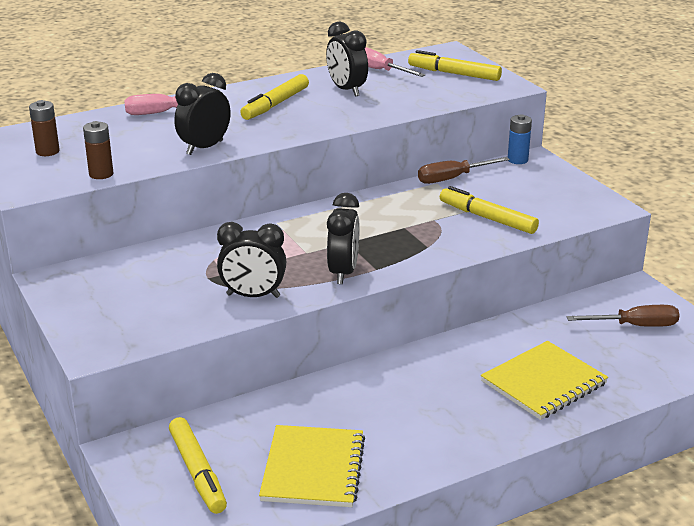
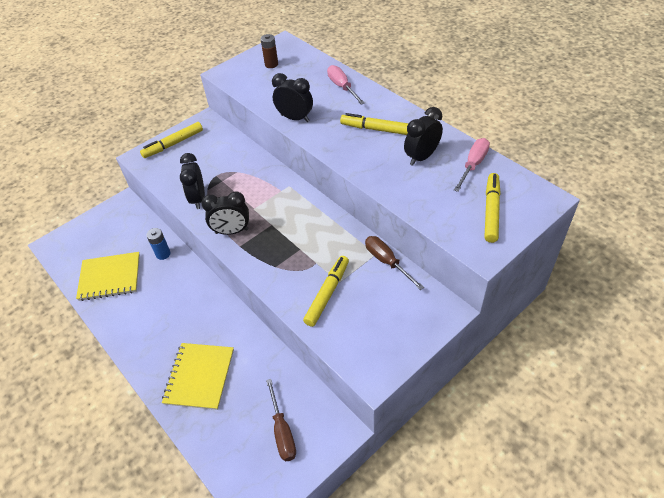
camera: 80 degrees right, 20 degrees up
brown battery [83,121,113,179] -> none
yellow marker [169,417,227,514] -> yellow marker moved to [140,122,203,158]
yellow notebook [481,341,608,420] -> yellow notebook turned 60 degrees clockwise [162,343,234,410]
blue battery [508,114,532,164] -> blue battery moved to [146,228,171,260]

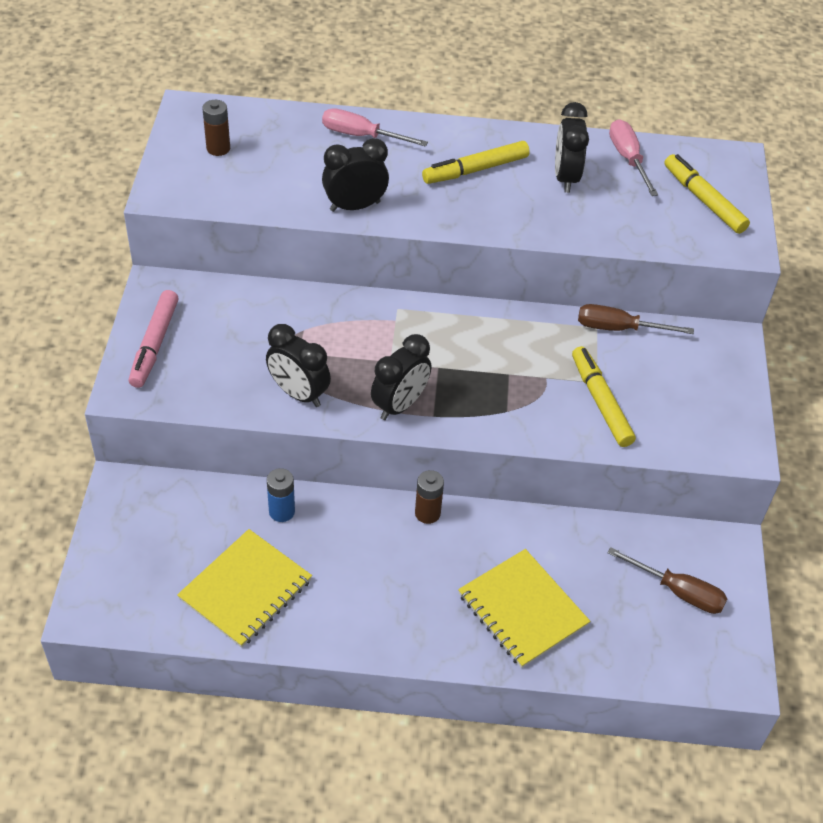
camera: 50 degrees left, 0 degrees up
yellow marker [140,122,203,158] -> pink marker [128,290,179,388]
none -> brown battery [415,470,444,524]

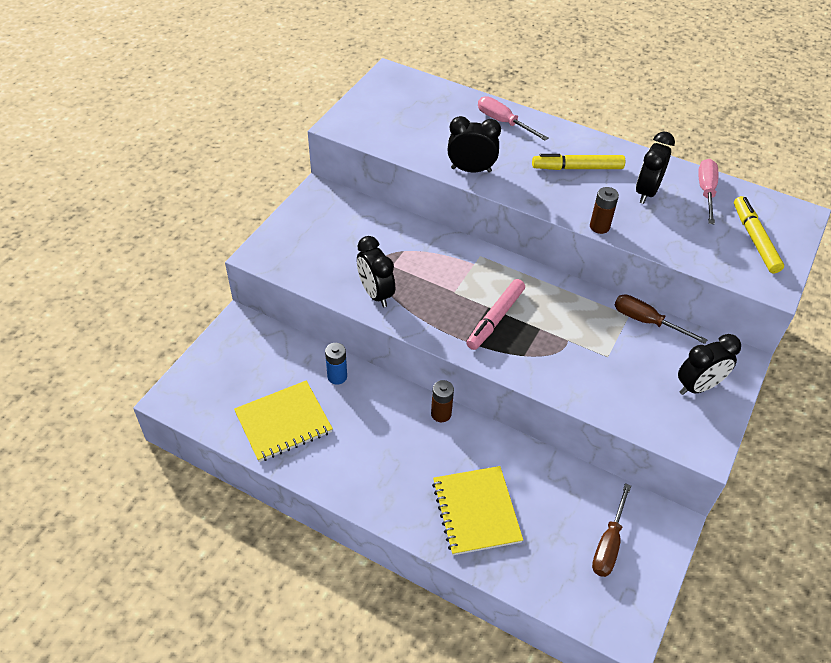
camera: 25 degrees right, 0 degrees up
pink marker [128,290,179,388] -> pink marker moved to [466,279,525,350]
brown battery [202,100,230,156] -> brown battery moved to [590,187,619,234]
black clock [371,334,431,420] -> black clock moved to [678,334,741,395]
yellow marker [572,346,636,447] -> none
brown screwdriver [607,547,728,614] -> brown screwdriver turned 60 degrees clockwise [592,483,631,577]

